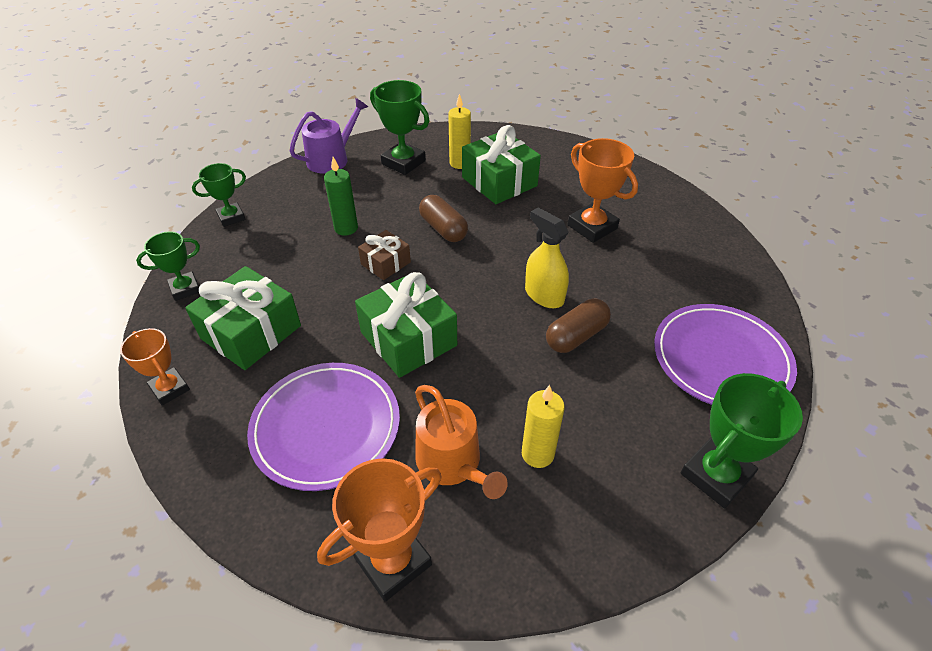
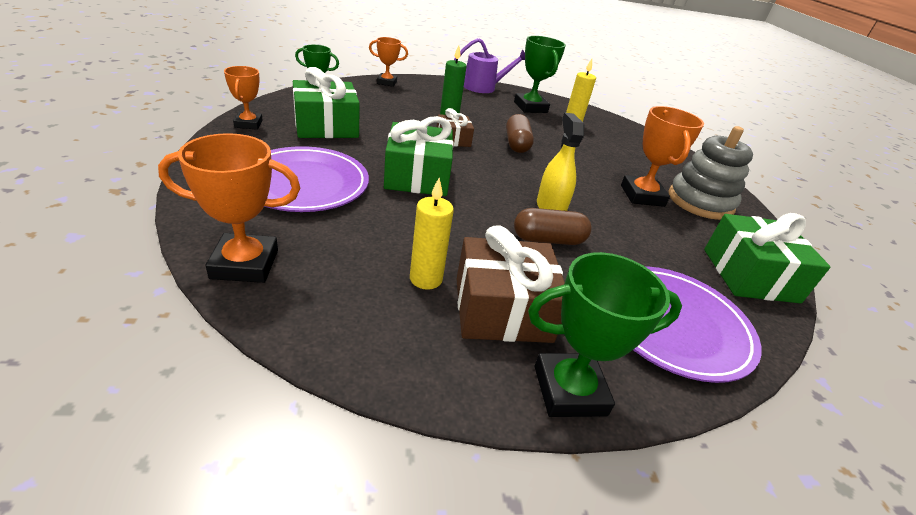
camera: 30 degrees right, 10 degrees down
green trophy [192,163,246,227] -> orange trophy [369,37,408,87]
orange watering can [415,385,508,499] -> none
green gift [462,125,541,204] -> green gift moved to [704,213,830,304]
none -> brown gift [457,225,565,343]
none -> grey stacking toy [668,126,753,220]

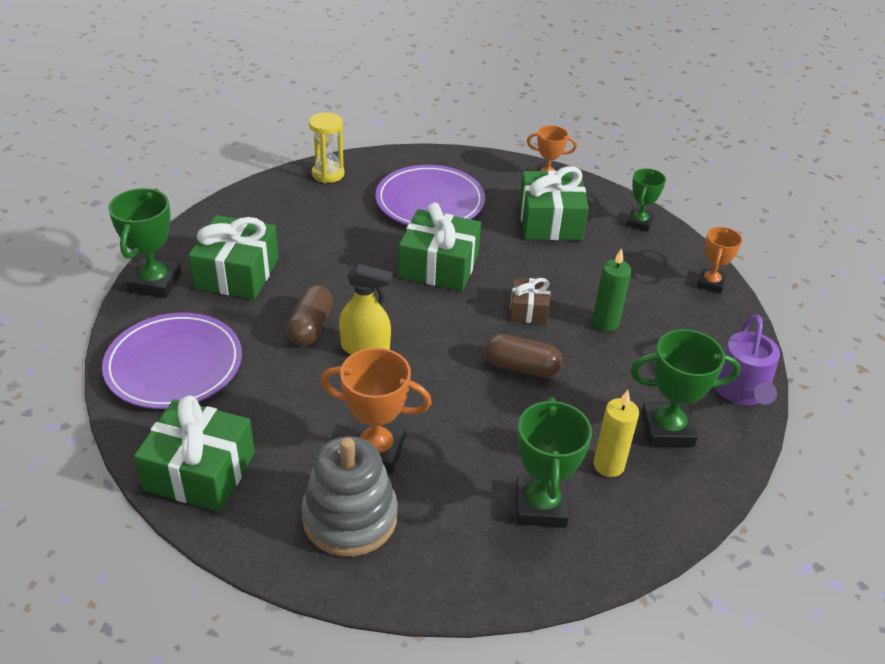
camera: 110 degrees right, 5 degrees up
orange trophy [158,133,300,283] -> yellow hourglass [309,112,344,183]
yellow candle [410,178,454,290] -> none
brown gift [457,225,565,343] -> green gift [188,215,279,300]
none -> green trophy [516,397,592,528]

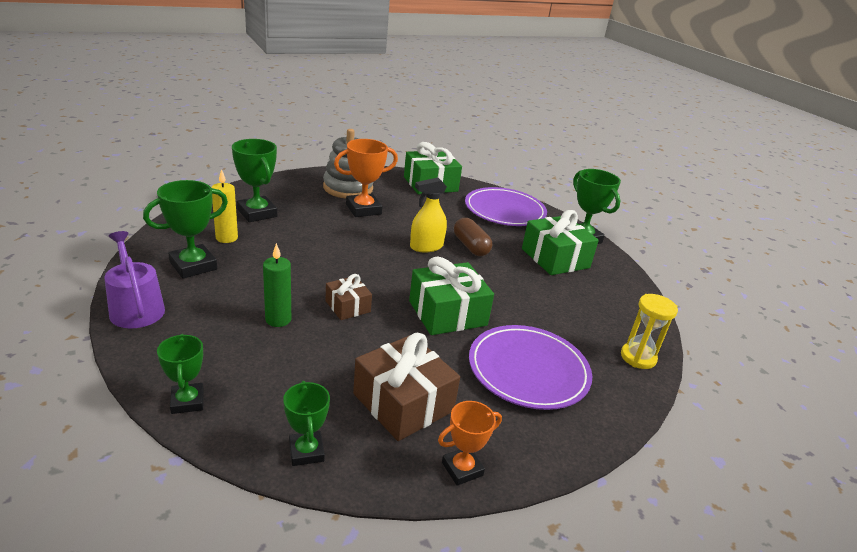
camera: 140 degrees right, 10 degrees down
brown capsule [485,334,563,378] -> none
green gift [519,166,589,240] -> brown gift [353,333,460,441]
orange trophy [697,227,743,294] -> green trophy [157,334,204,414]

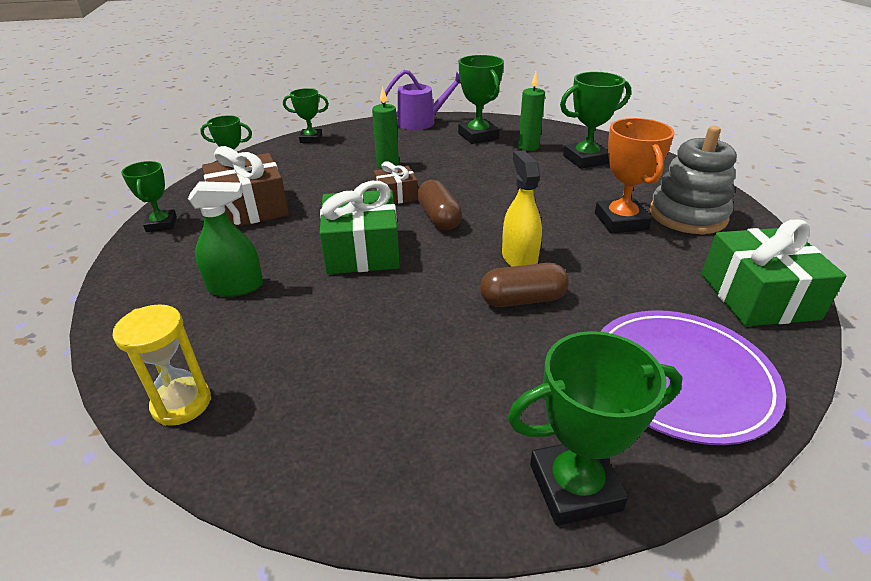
camera: 110 degrees right, 5 degrees up
yellow candle [211,169,238,243] -> green candle [518,72,545,151]
orange trophy [438,401,502,486] -> green trophy [121,161,177,232]
purple plate [469,325,592,410] -> green spray bottle [188,181,263,297]
green gift [522,210,599,275] -> none
none -> brown capsule [417,180,462,230]

